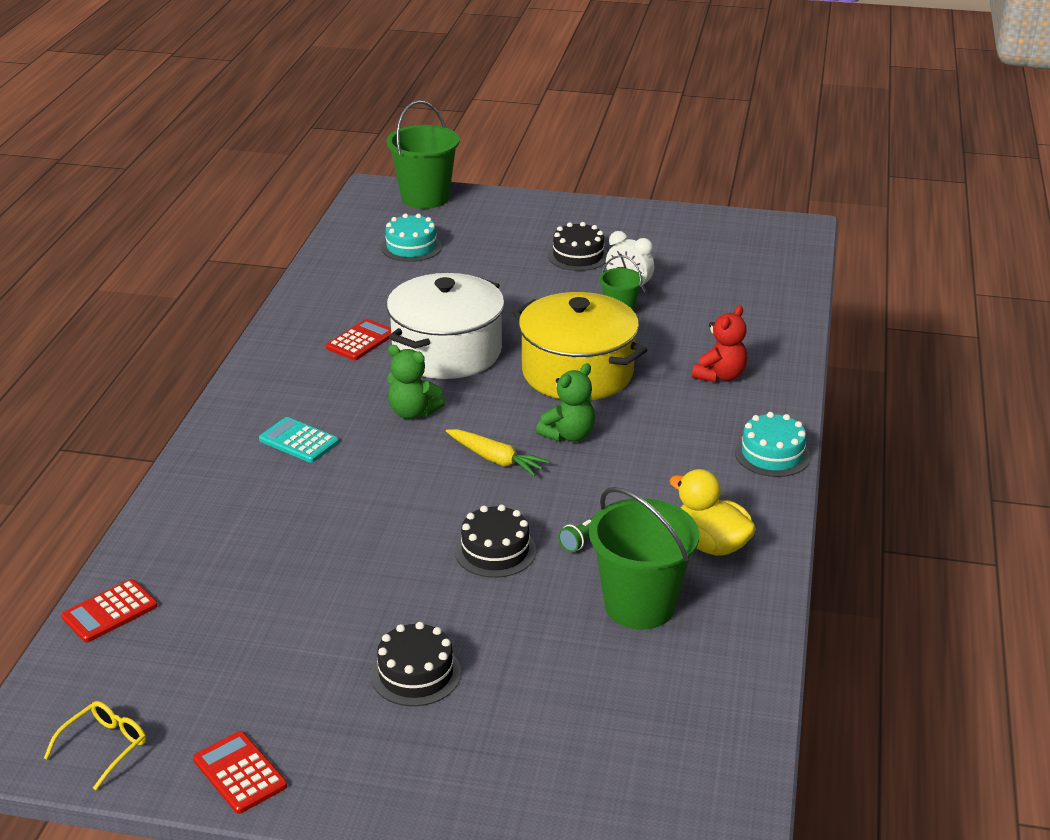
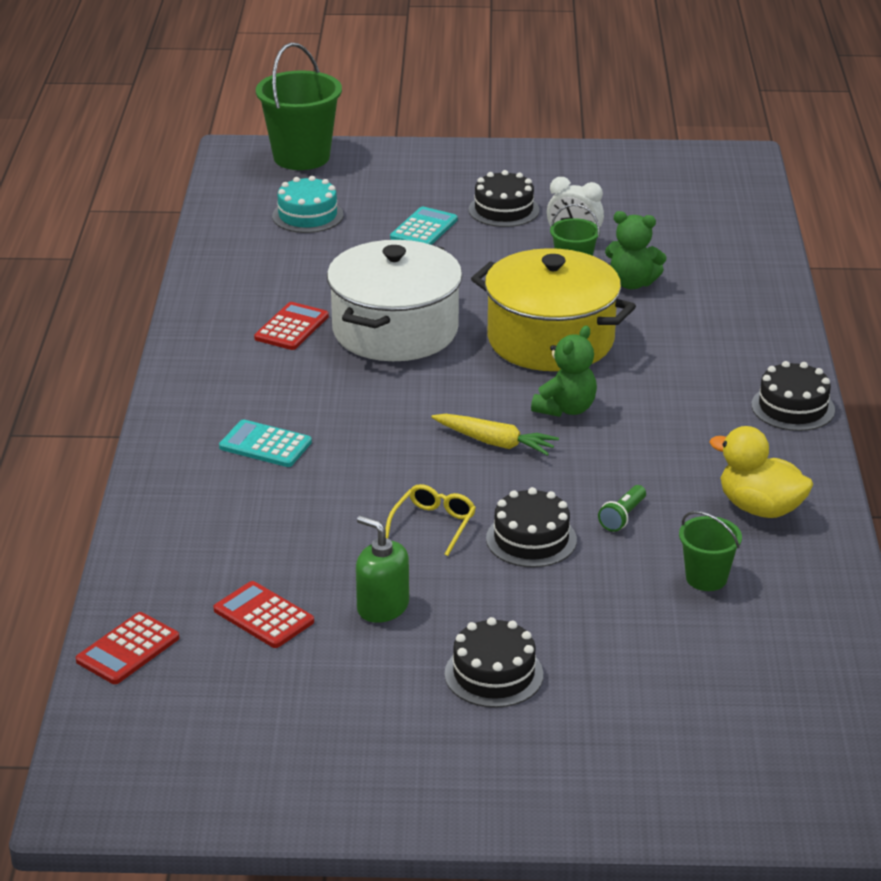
camera: 10 degrees left, 0 degrees up
yellow glasses [44,701,146,790] -> yellow glasses moved to [385,484,476,556]
red calculator [193,731,287,814] -> red calculator moved to [213,581,314,648]
green teddy bear [387,345,445,419] -> green teddy bear moved to [605,211,667,289]
green bucket [589,487,699,629] -> green bucket [679,511,742,591], size x0.53
red teddy bear [692,306,747,382] -> none
turquoise cake [735,412,811,477] -> black cake [751,361,835,431]
none -> green soap dispenser [356,515,409,623]
none -> turquoise calculator [390,206,458,245]

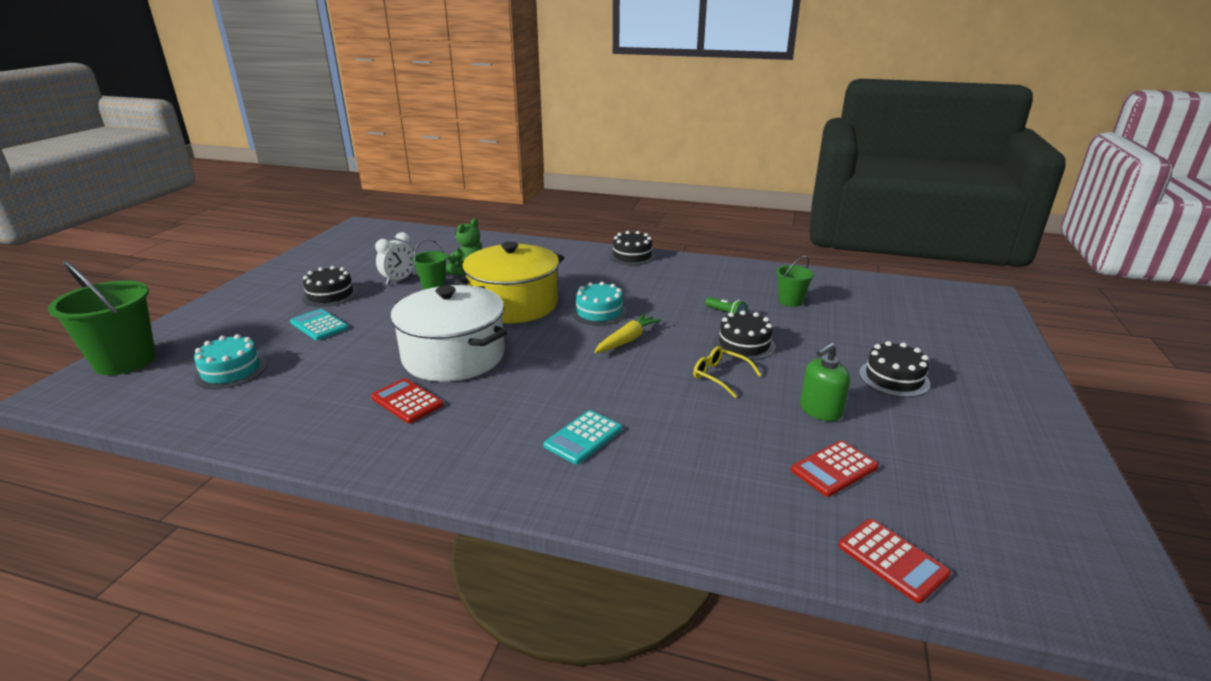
camera: 75 degrees left, 5 degrees down
green teddy bear [531,326,597,417] -> turquoise cake [571,282,627,326]
yellow duck [709,426,813,518] -> none

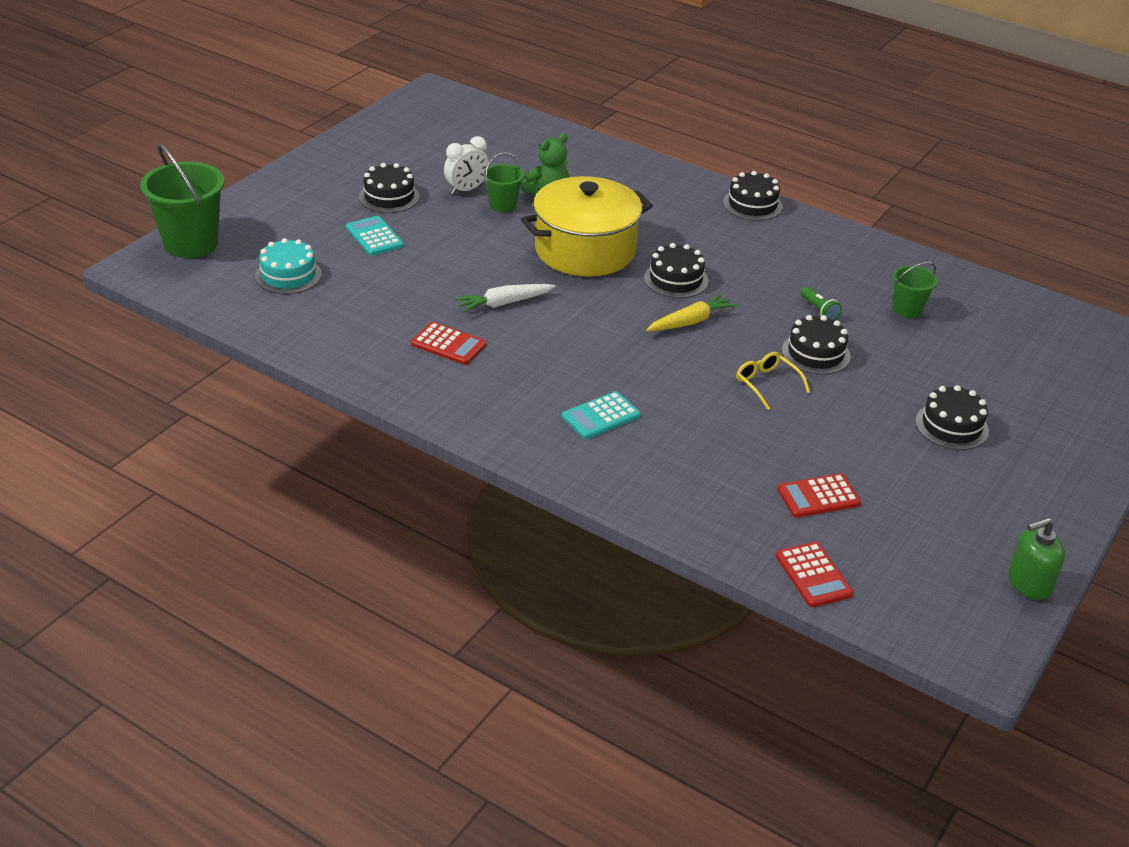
camera: 15 degrees right, 10 degrees up
red calculator [371,378,443,423] -> red calculator turned 150 degrees clockwise [411,322,486,365]
white pot [390,285,507,382] -> white carrot [455,284,555,313]
turquoise cake [571,282,627,326] -> black cake [644,243,708,298]
green soap dispenser [800,342,850,421] -> green soap dispenser moved to [1008,518,1065,600]

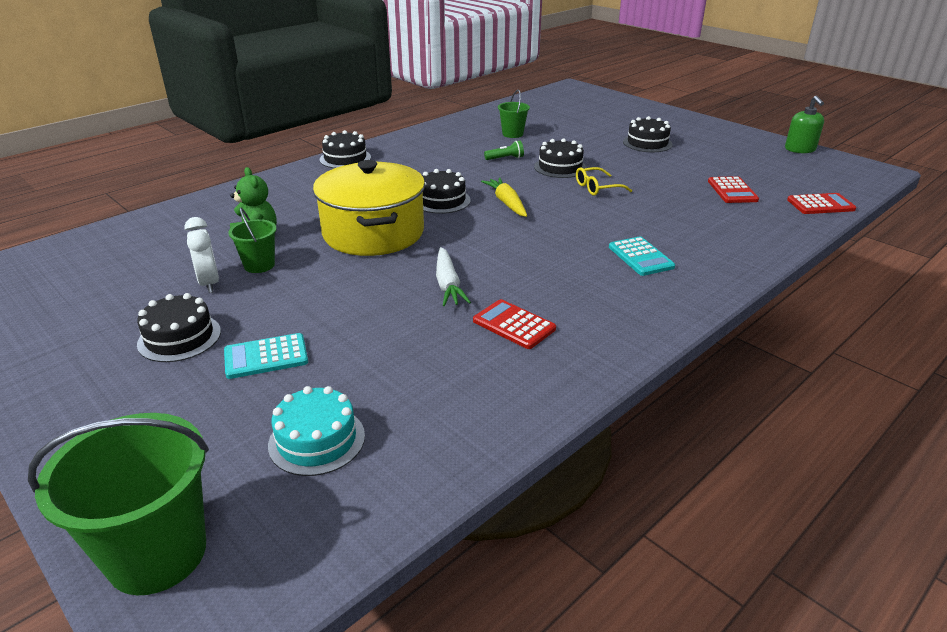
camera: 75 degrees left, 5 degrees down
red calculator [411,322,486,365] -> red calculator turned 90 degrees counterclockwise [473,299,556,349]

